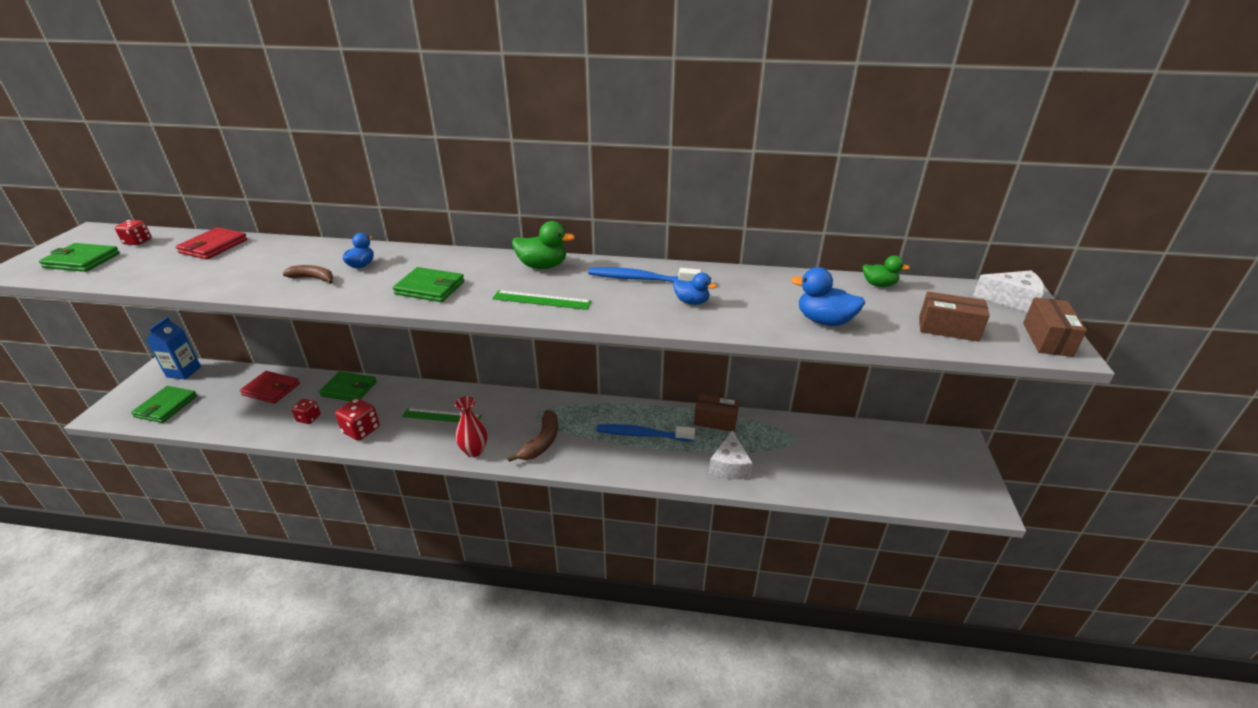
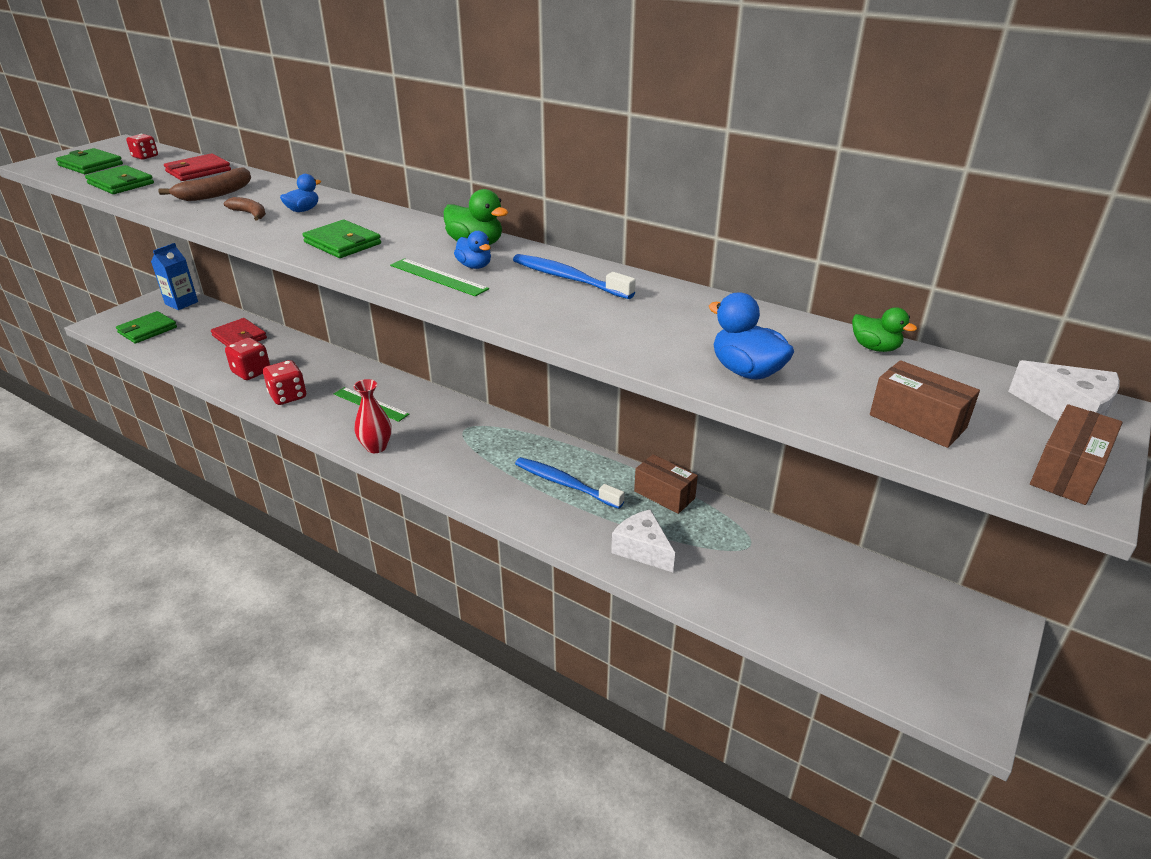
camera: 25 degrees right, 0 degrees up
red dice [291,399,321,424] -> red dice [225,338,270,380], size x1.54
green wallet [319,371,377,401] -> green wallet moved to [85,165,154,194]
brown banana [507,410,558,462] -> brown banana moved to [158,167,251,201]
blue duck [673,273,717,305] -> blue duck moved to [454,231,491,269]
white cheese [709,430,753,479] -> white cheese turned 105 degrees clockwise [611,509,675,572]

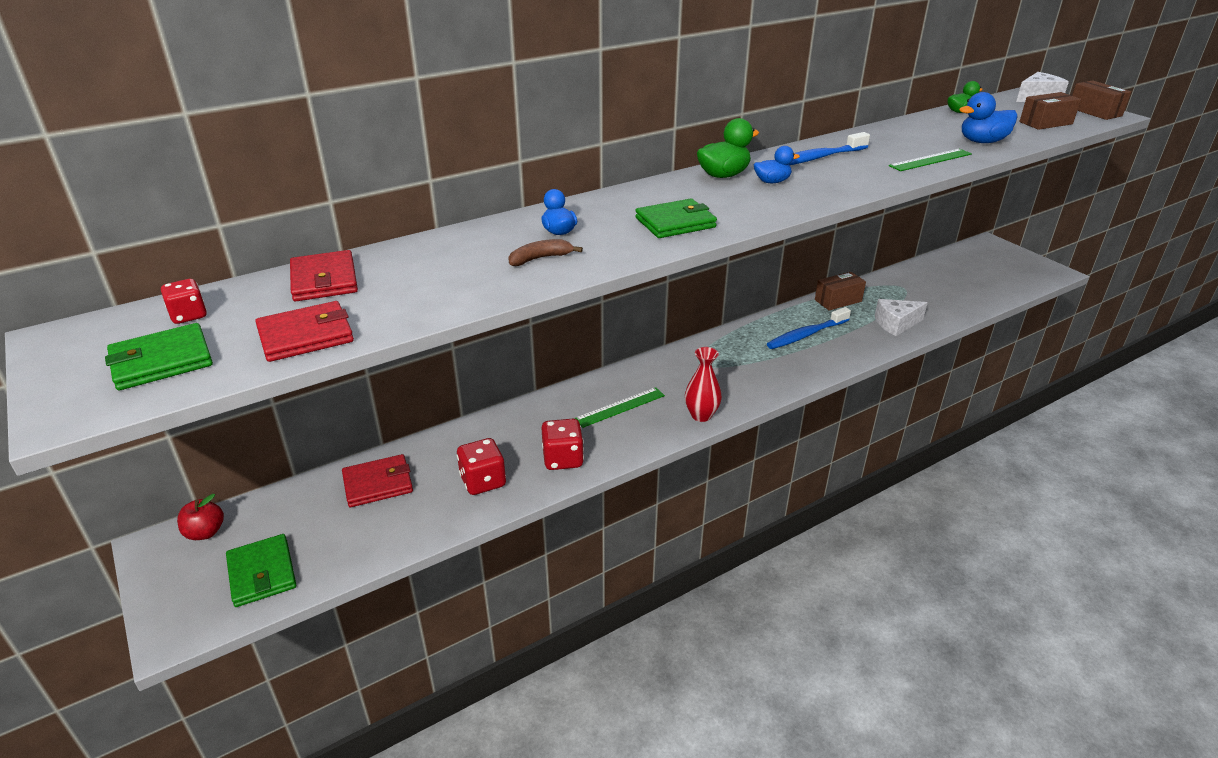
camera: 65 degrees left, 0 degrees up
green wallet [85,165,154,194] -> red wallet [255,301,354,362]
blue carton [151,243,198,310] -> red apple [177,494,224,540]
brown banana [158,167,251,201] -> none
green ruler [390,258,489,296] -> green ruler moved to [889,149,972,171]

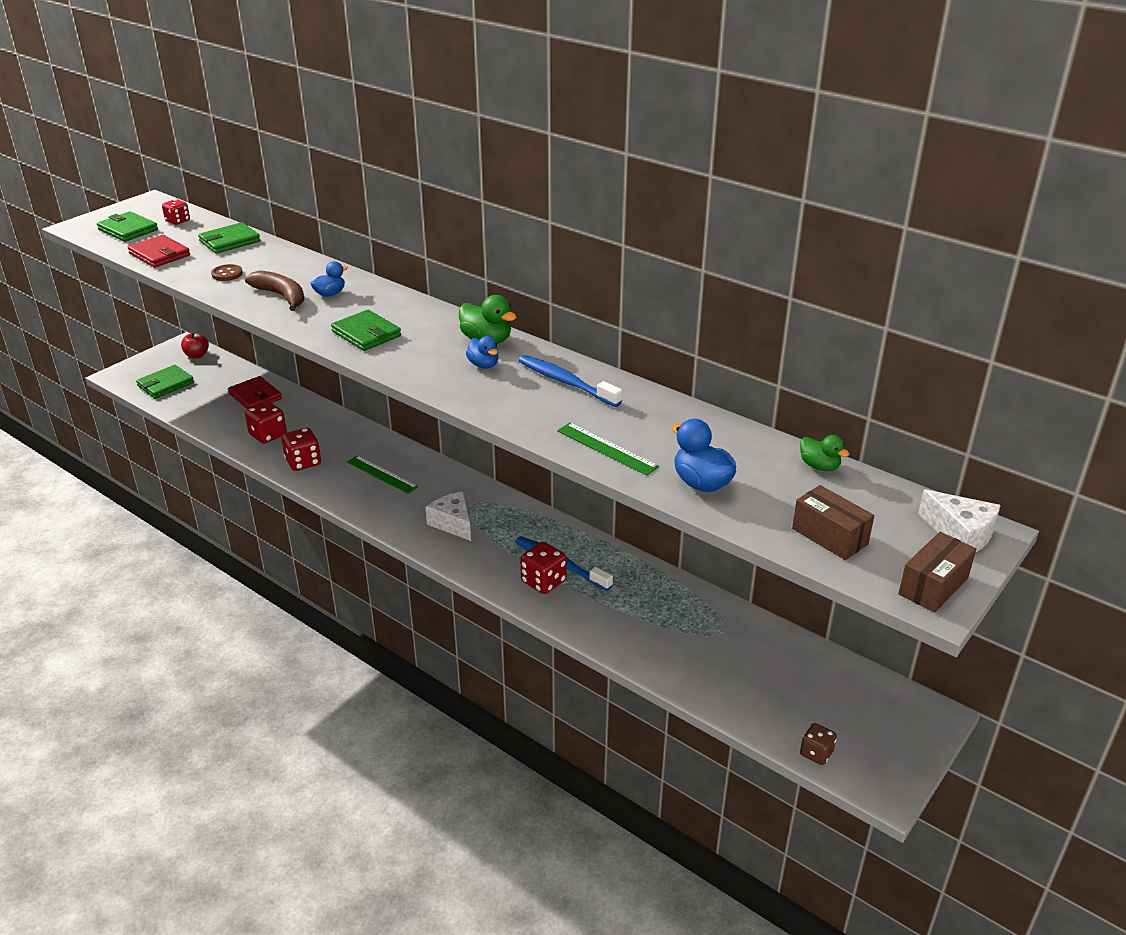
camera: 70 degrees right, 0 degrees up
red wallet [290,250,358,301] -> green wallet [198,222,260,254]
brown banana [508,239,583,266] -> brown banana [245,270,304,311], size x1.55
red vase [685,347,722,422] -> none
brown box [815,272,866,310] -> none
white cheese [875,299,928,336] -> white cheese moved to [425,492,471,541]
none -> brown button [211,264,243,281]
none -> red dice [520,542,567,594]
none -> brown dice [800,723,837,765]

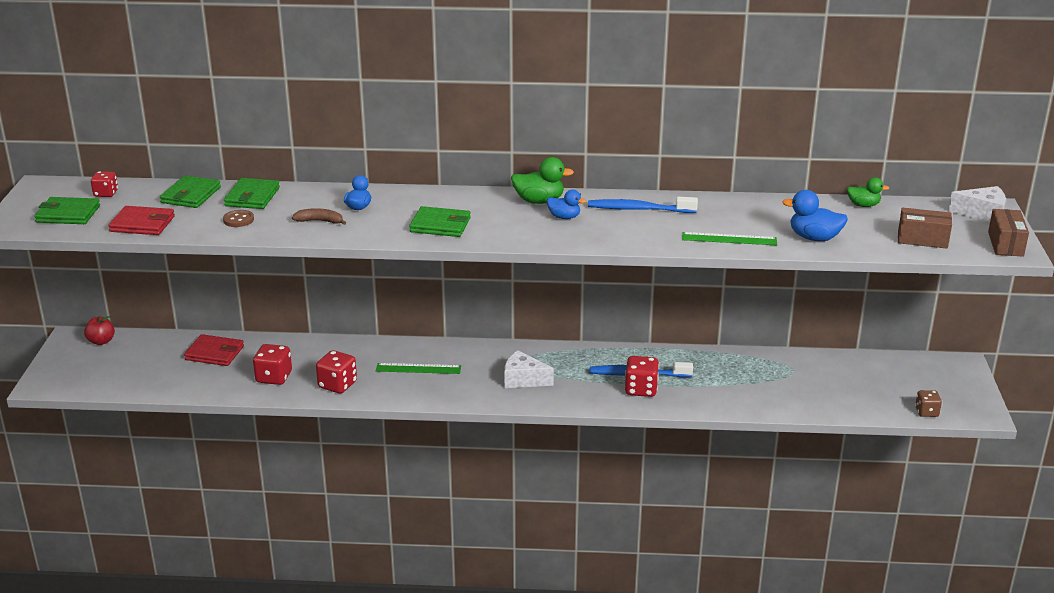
camera: 35 degrees left, 5 degrees down
green wallet [136,365,194,399] -> green wallet moved to [224,178,280,209]
brown banana [245,270,304,311] -> brown banana [292,208,346,225], size x0.65

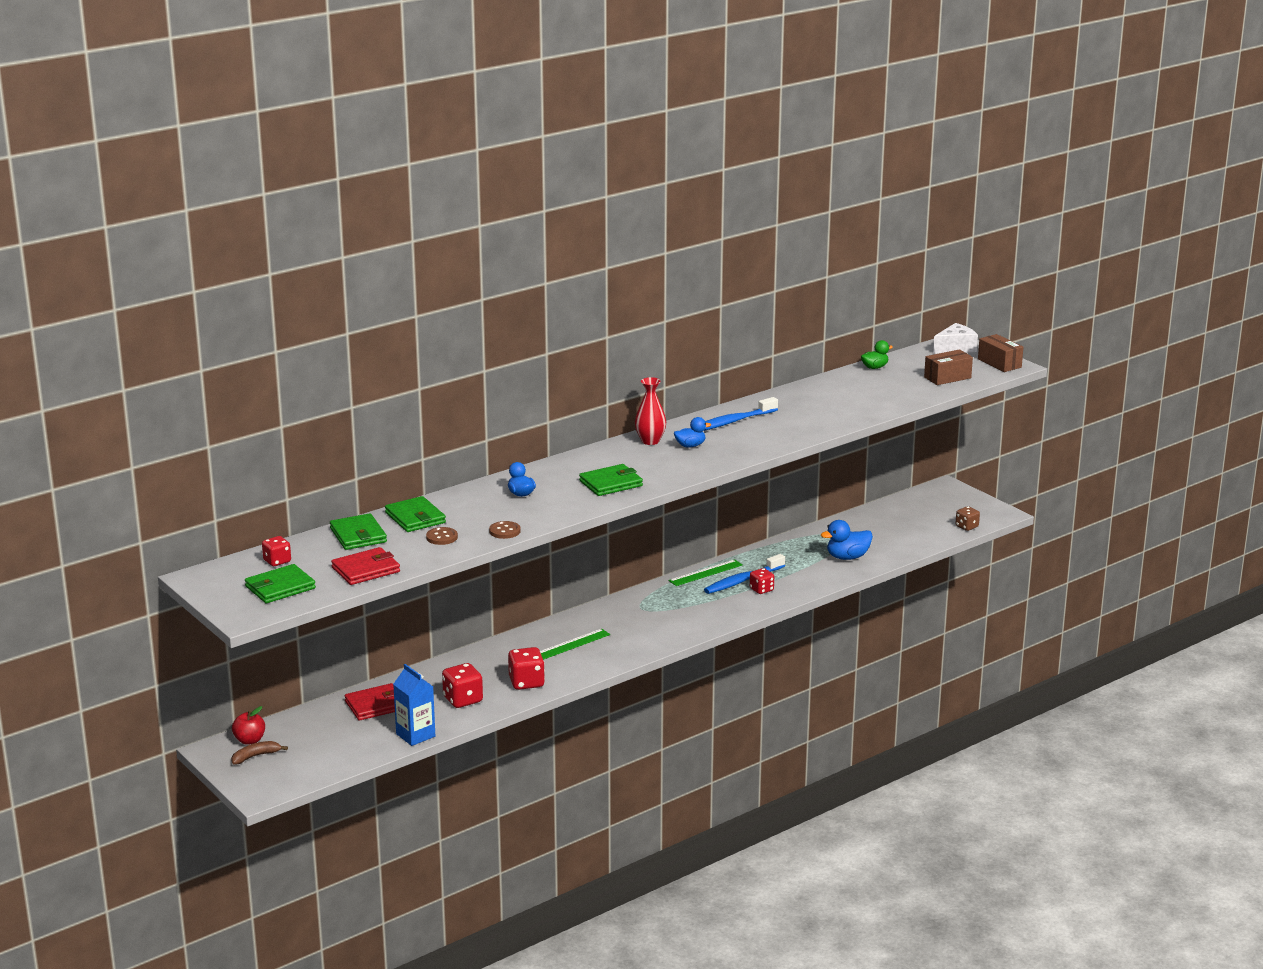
camera: 40 degrees left, 5 degrees down
brown banana [292,208,346,225] -> brown banana moved to [231,741,288,764]
white cheese [505,350,554,388] -> none
green duck [511,157,574,204] -> red vase [635,377,666,445]
red dice [625,356,659,397] -> red dice [750,568,774,594], size x0.65
green ruler [682,232,777,245] -> green ruler moved to [669,559,743,586]
blue duck [782,190,848,241] -> blue duck moved to [821,520,873,560]
none -> blue carton [393,664,435,746]
none -> brown button [489,521,521,539]

